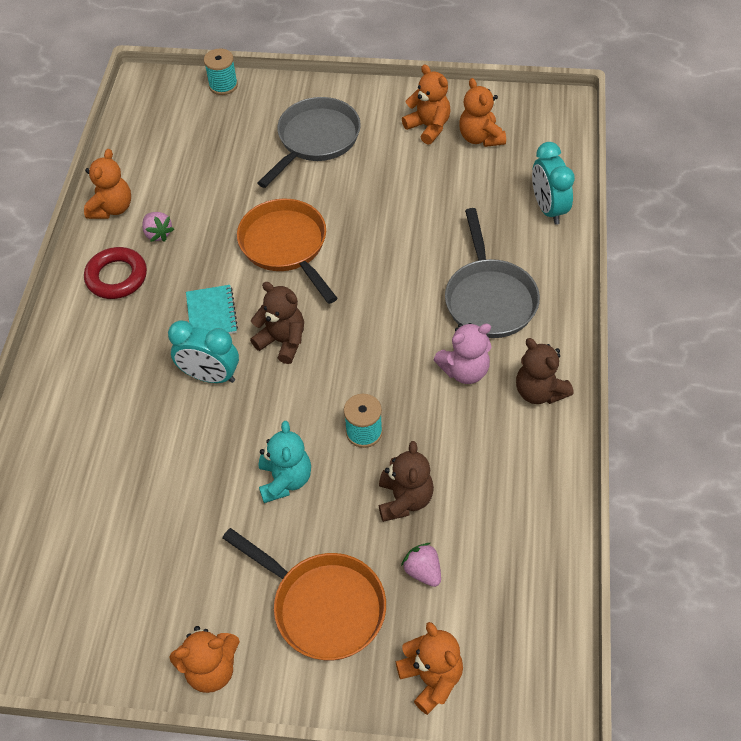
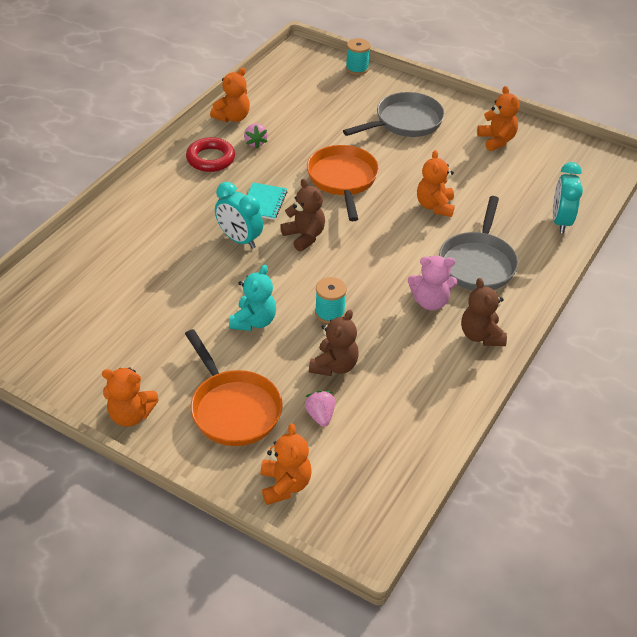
camera: 20 degrees right, 10 degrees down
orange teddy bear [459,78,506,147] -> orange teddy bear moved to [417,150,455,217]

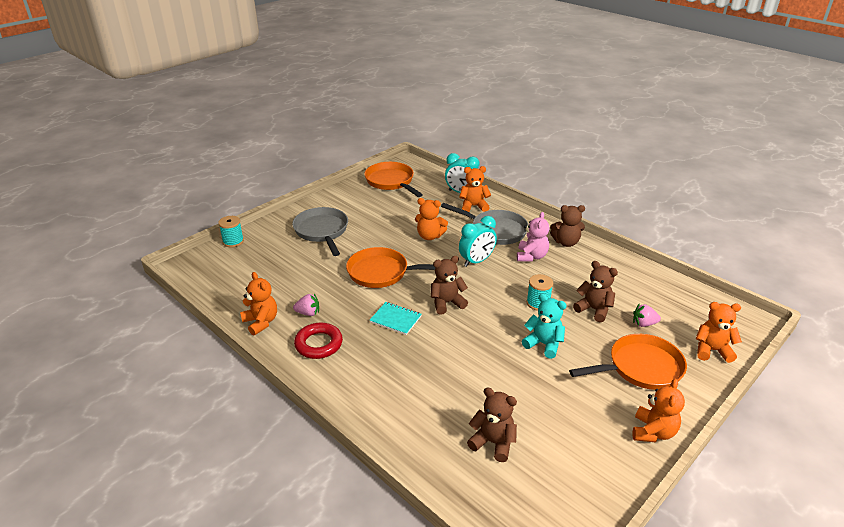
camera: 75 degrees left, 10 degrees down
turquoise clock [215,182,263,249] -> turquoise clock moved to [459,216,497,267]
orange teddy bear [477,86,520,151] -> orange teddy bear moved to [459,166,491,212]
none -> orange pan [364,162,423,197]
none -> brown teddy bear [467,387,517,462]

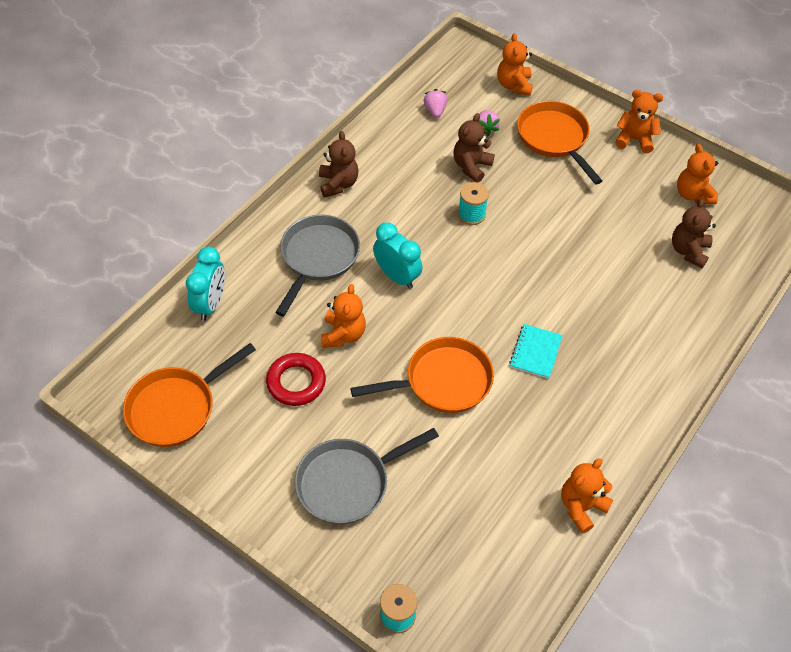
camera: 100 degrees left, 20 degrees up
pink strawberry [293,294,319,316] -> pink strawberry moved to [423,89,447,118]
red ring [294,322,343,359] -> red ring moved to [266,353,326,406]
orange pan [346,247,435,288] -> orange pan turned 105 degrees counterclockwise [350,337,494,413]
brown teddy bear [431,256,468,315] -> none
orange teddy bear [459,166,491,212] -> orange teddy bear moved to [677,144,718,204]
pink teddy bear [517,212,550,262] -> none
turquoise teddy bear [522,294,567,359] -> none

